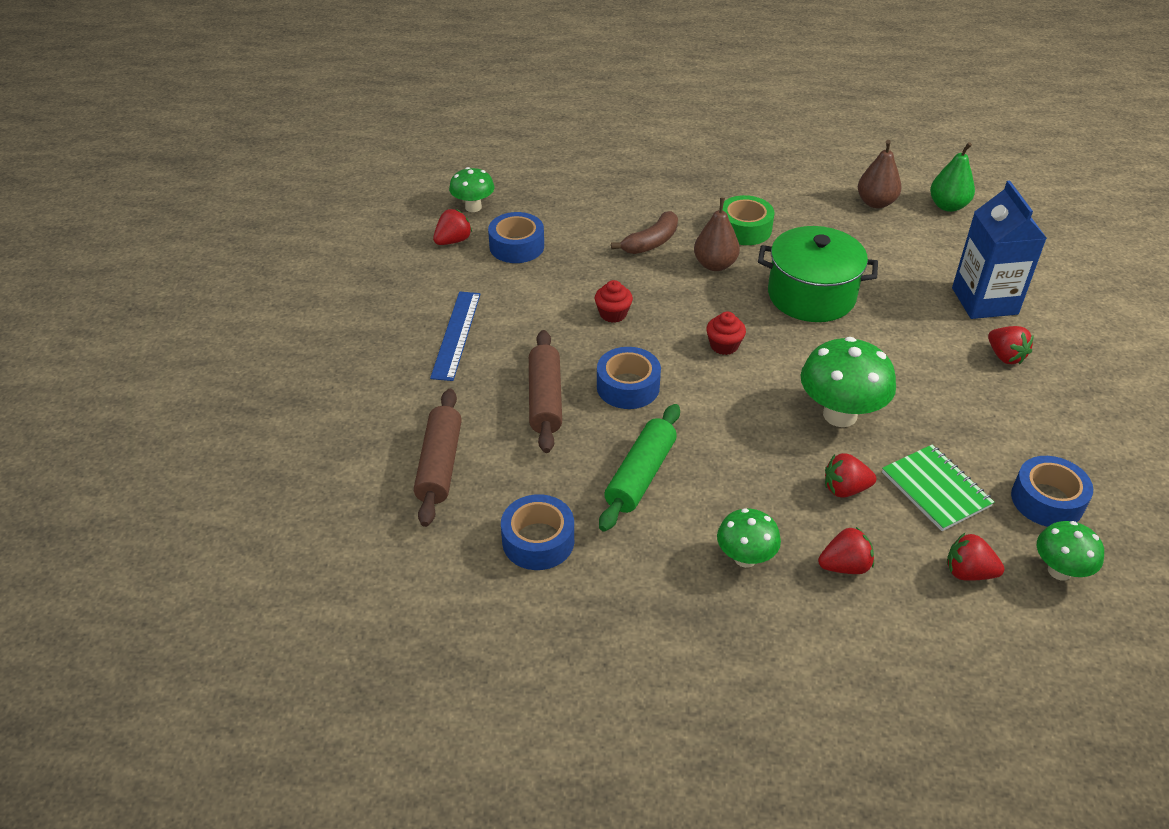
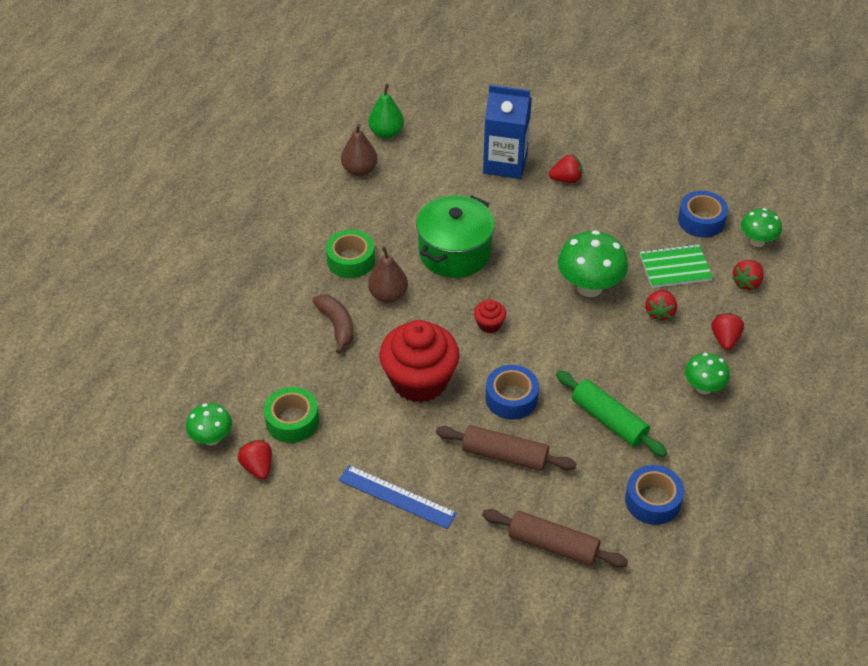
camera: 70 degrees left, 5 degrees up
blue tape [488,212,544,263] -> green tape [264,387,319,443]
red cupcake [595,280,633,323] -> red cupcake [379,320,459,403], size x2.35

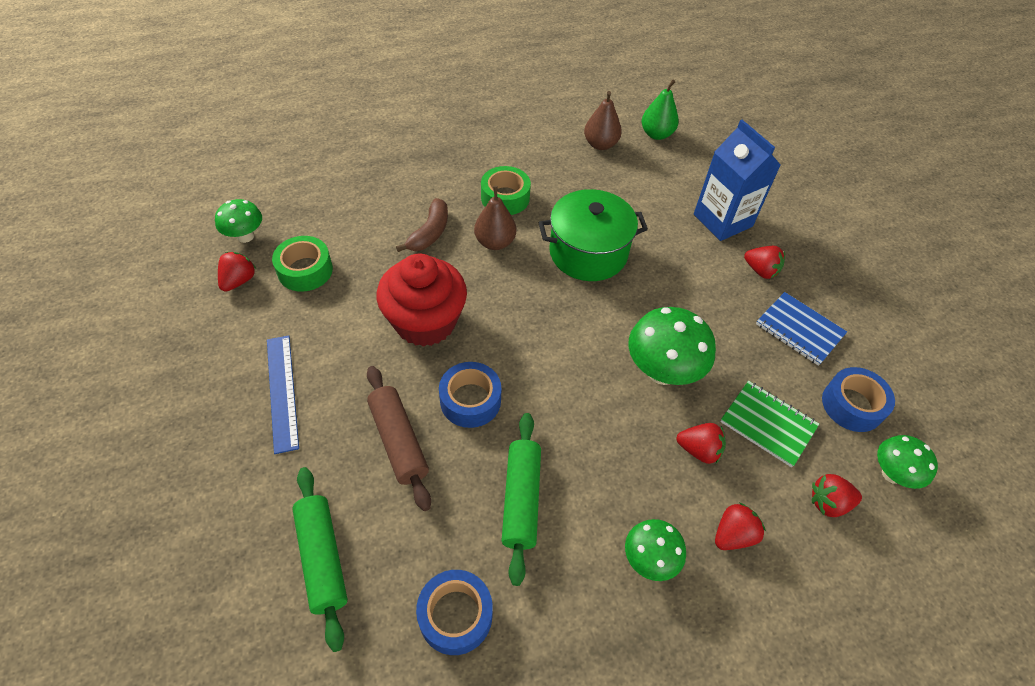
camera: 45 degrees right, 5 degrees up
red cupcake [474,299,506,333] -> none
brown rolling pin [482,509,628,568] -> green rolling pin [292,467,348,652]
red strawberry [645,290,677,322] -> red strawberry turned 135 degrees counterclockwise [676,423,726,464]
none -> blue notebook [756,292,847,366]

